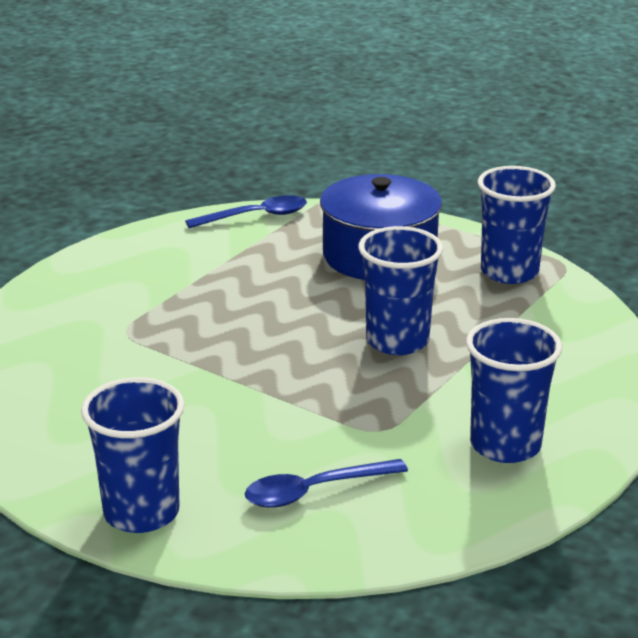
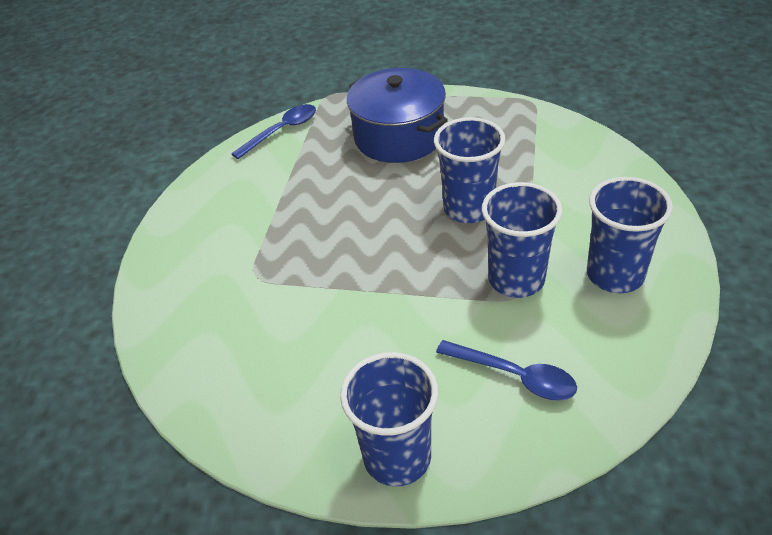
camera: 20 degrees left, 15 degrees up
blue spoon [245,459,408,508] -> blue spoon turned 105 degrees counterclockwise [436,340,577,401]
blue cup [478,166,556,284] -> blue cup moved to [482,182,562,298]

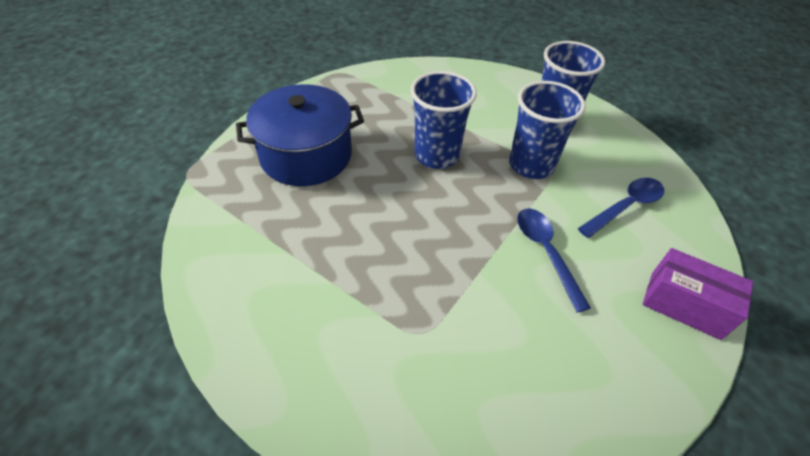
camera: 70 degrees left, 5 degrees up
blue spoon [231,104,316,159] -> blue spoon moved to [517,209,591,313]
blue cup [340,352,438,486] -> purple box [643,248,753,340]

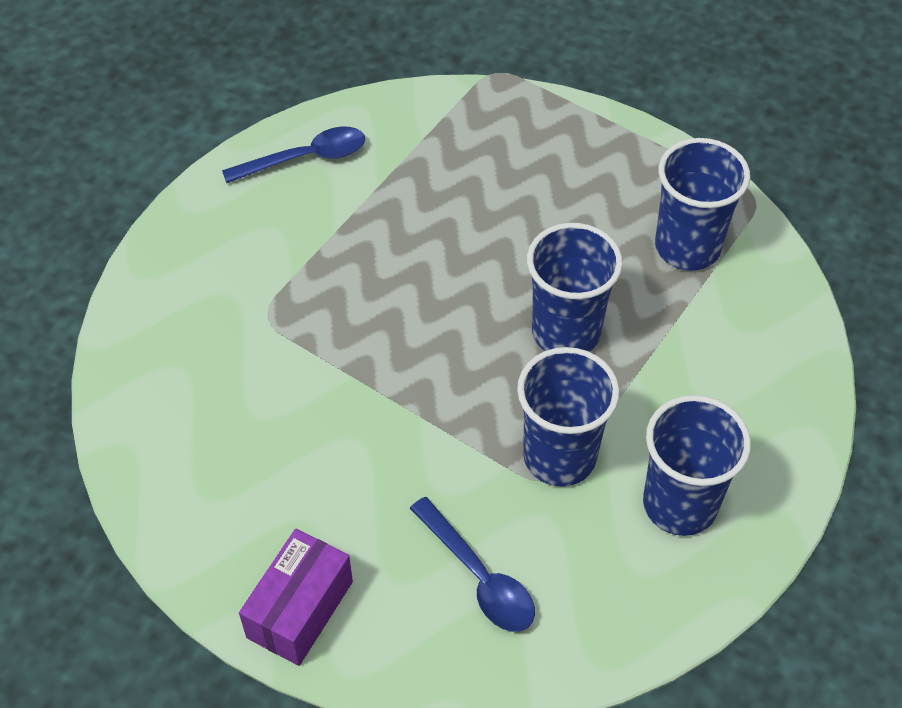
camera: 90 degrees right, 5 degrees up
blue pot [236,84,364,186] -> none
blue spoon [517,209,591,313] -> blue spoon moved to [222,127,365,183]
none -> blue cup [655,138,750,271]

